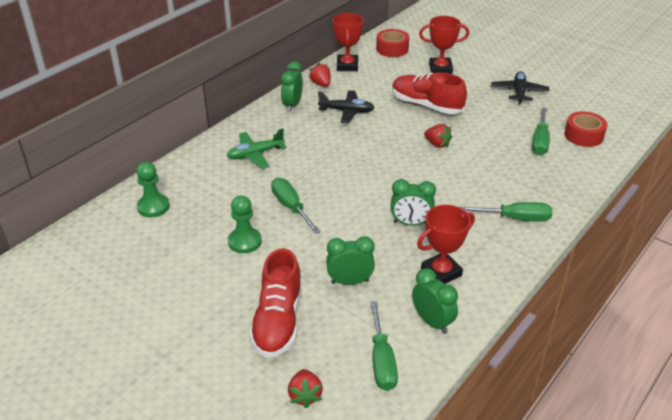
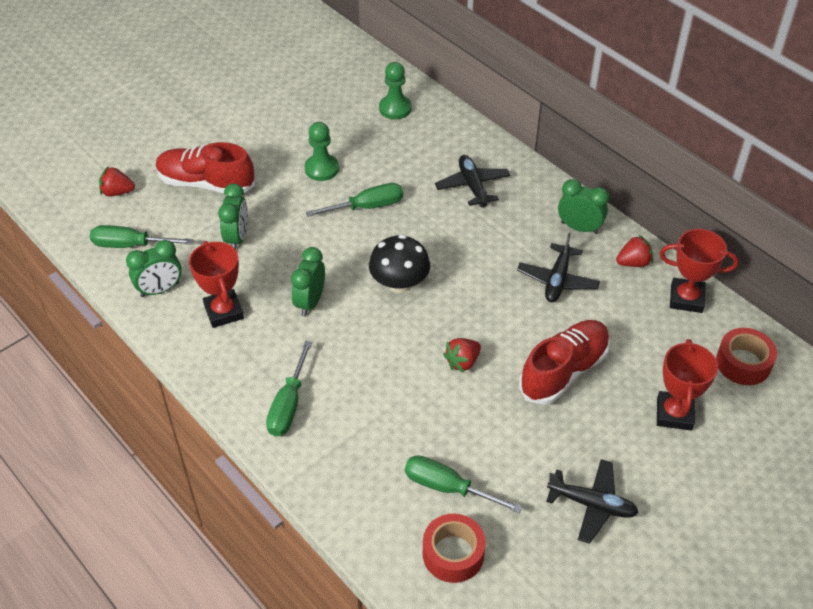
camera: 100 degrees right, 10 degrees up
green plane [227,128,287,168] -> black plane [435,155,510,208]
none -> black mushroom [369,235,430,293]

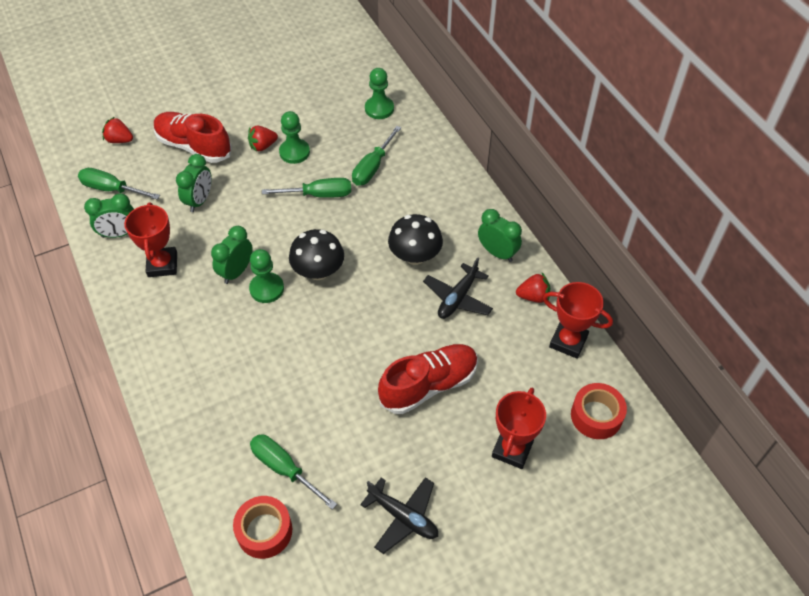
camera: 15 degrees right, 5 degrees up
green screwdriver [266,341,312,437] -> green screwdriver moved to [352,126,401,186]
black plane [435,155,510,208] -> none
red strawberry [443,338,481,373] -> red strawberry moved to [248,125,278,152]
none -> green pawn [249,249,284,303]
none -> black mushroom [388,214,443,265]

